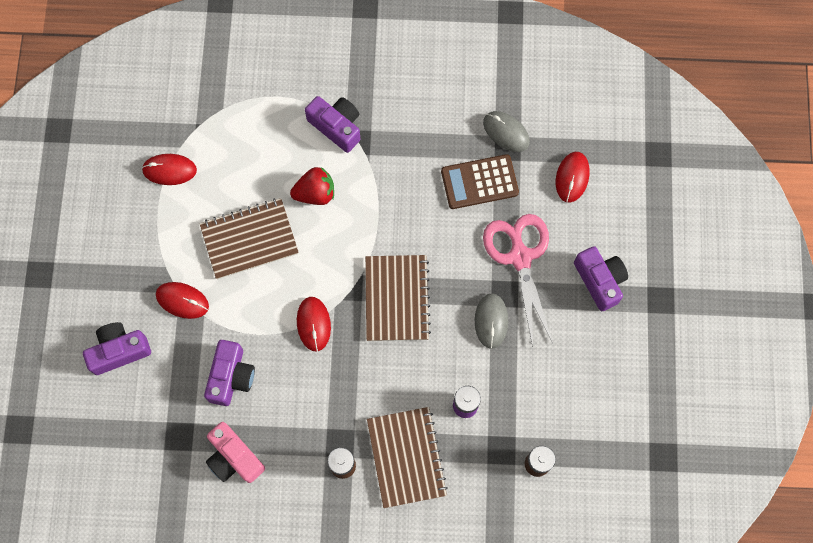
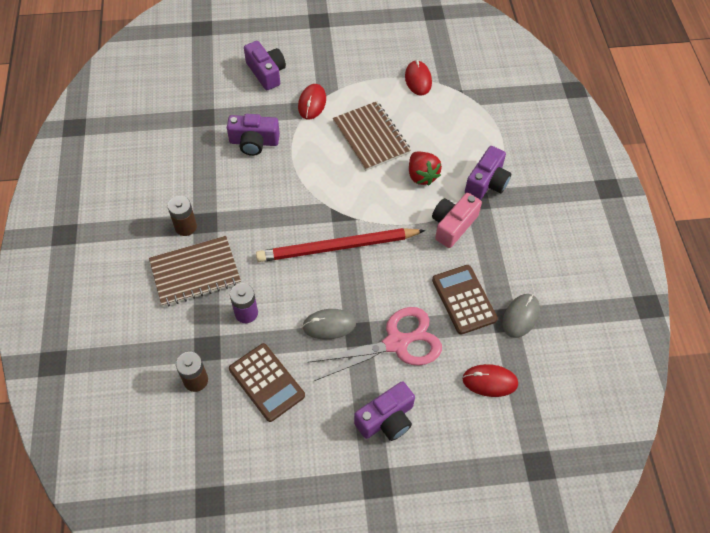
camera: 80 degrees right, 15 degrees down
pink camera [206,422,265,483] -> pink camera moved to [432,193,482,248]
red mouse [297,297,331,351] -> none
brown notebook [365,255,431,341] -> red pencil [256,228,425,262]
none -> brown calculator [229,343,305,422]

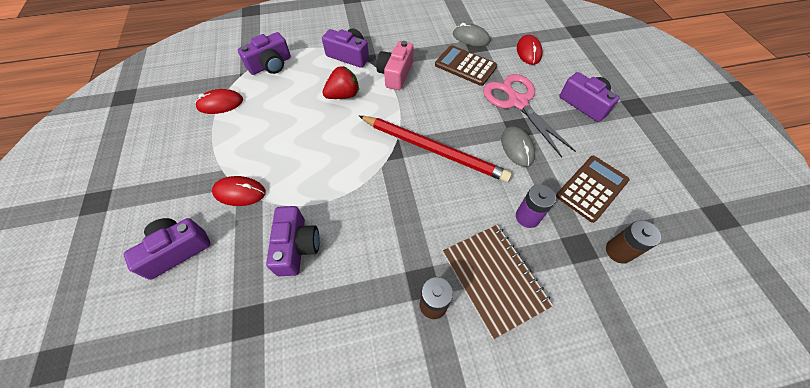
camera: 95 degrees left, 0 degrees up
red pencil [256,228,425,262] -> red pencil turned 45 degrees counterclockwise [359,116,512,182]
brown notebook [333,101,411,171] -> none
pink camera [432,193,482,248] -> pink camera turned 75 degrees clockwise [376,41,414,90]
brown calculator [432,265,498,335] -> brown calculator turned 60 degrees clockwise [435,45,497,86]
none -> purple camera [238,32,291,75]

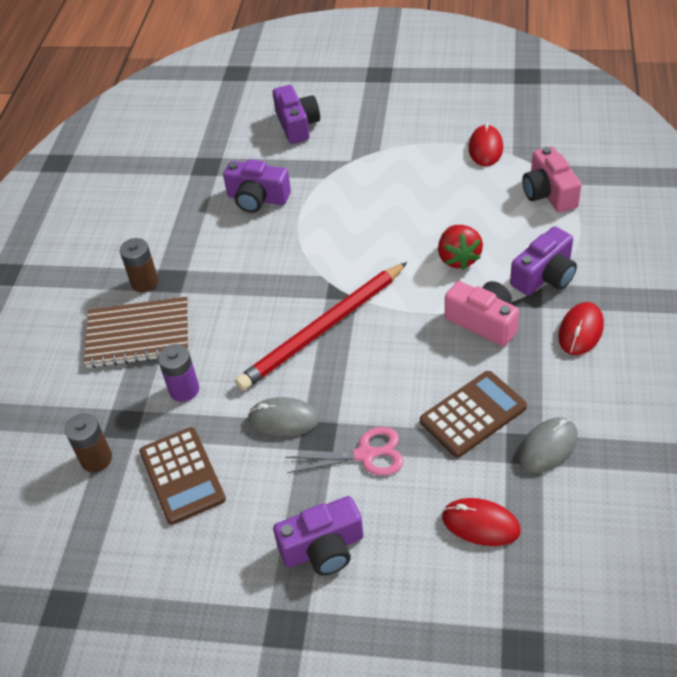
camera: 115 degrees right, 10 degrees down
red mouse [212,176,266,206] -> red mouse moved to [558,302,604,355]
purple camera [238,32,291,75] -> pink camera [522,146,582,213]
pink scissors [483,74,576,158] -> pink scissors [285,427,404,475], size x0.64

